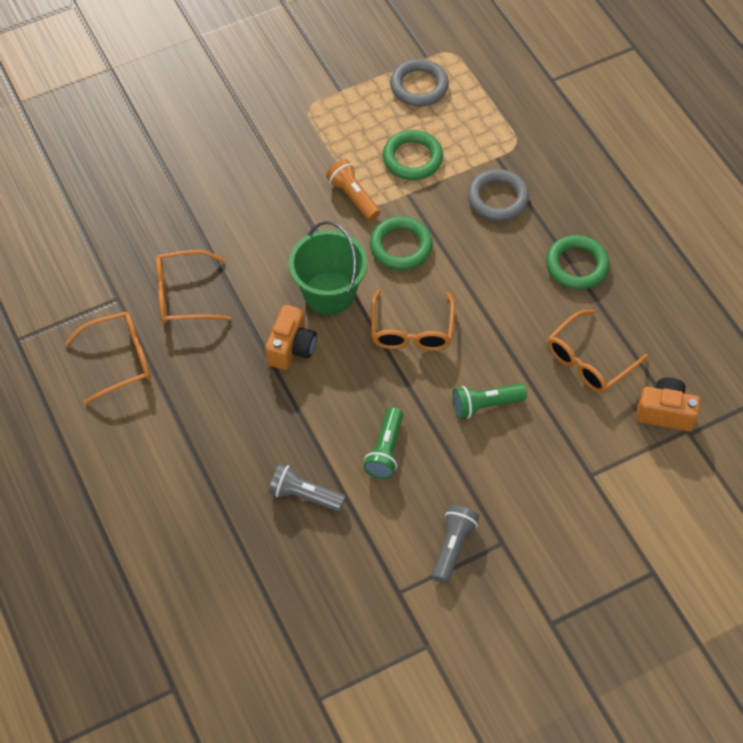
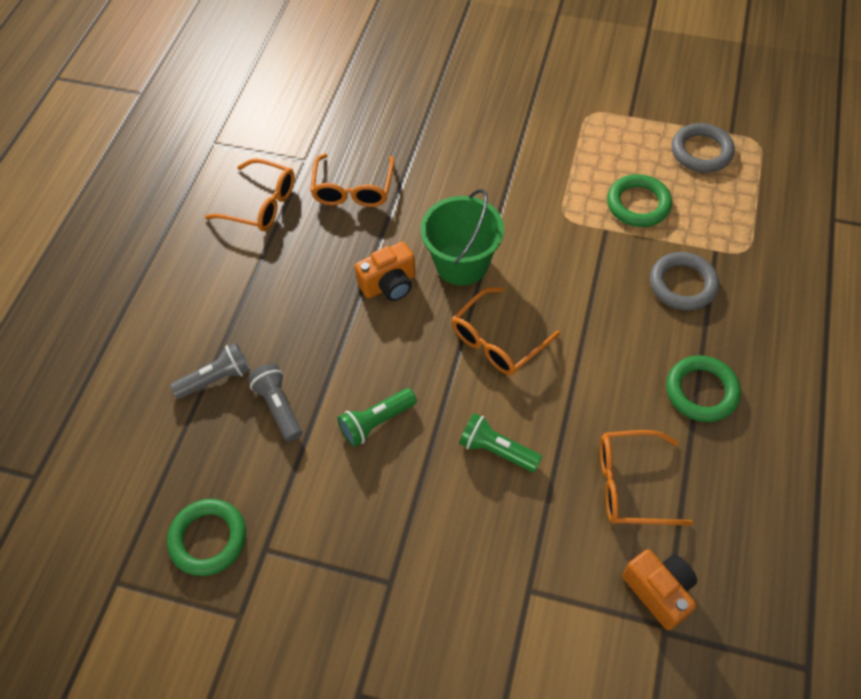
camera: 45 degrees right, 0 degrees up
orange glasses [156,250,231,324] -> orange glasses turned 120 degrees counterclockwise [310,154,394,207]
orange flashlight [326,159,380,221] -> none
green ring [370,216,433,270] -> green ring moved to [167,499,246,576]
grey flashlight [432,505,479,583] -> grey flashlight moved to [170,342,251,399]

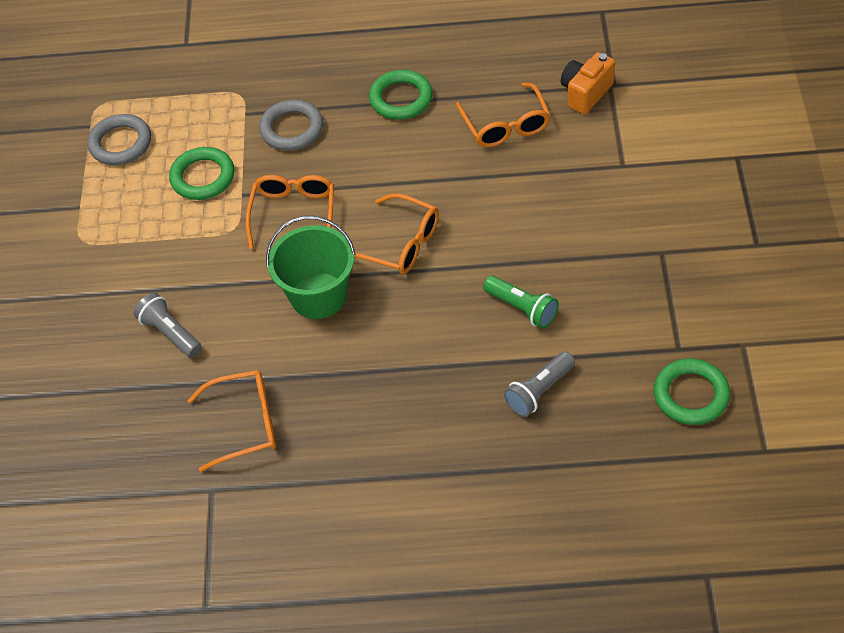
camera: 105 degrees left, 5 degrees down
grey flashlight [170,342,251,399] -> grey flashlight moved to [134,293,202,358]
orange glasses [205,158,295,231] -> orange glasses moved to [245,175,334,249]
orange camera [354,241,416,301] -> none
green flashlight [459,413,542,472] -> none

